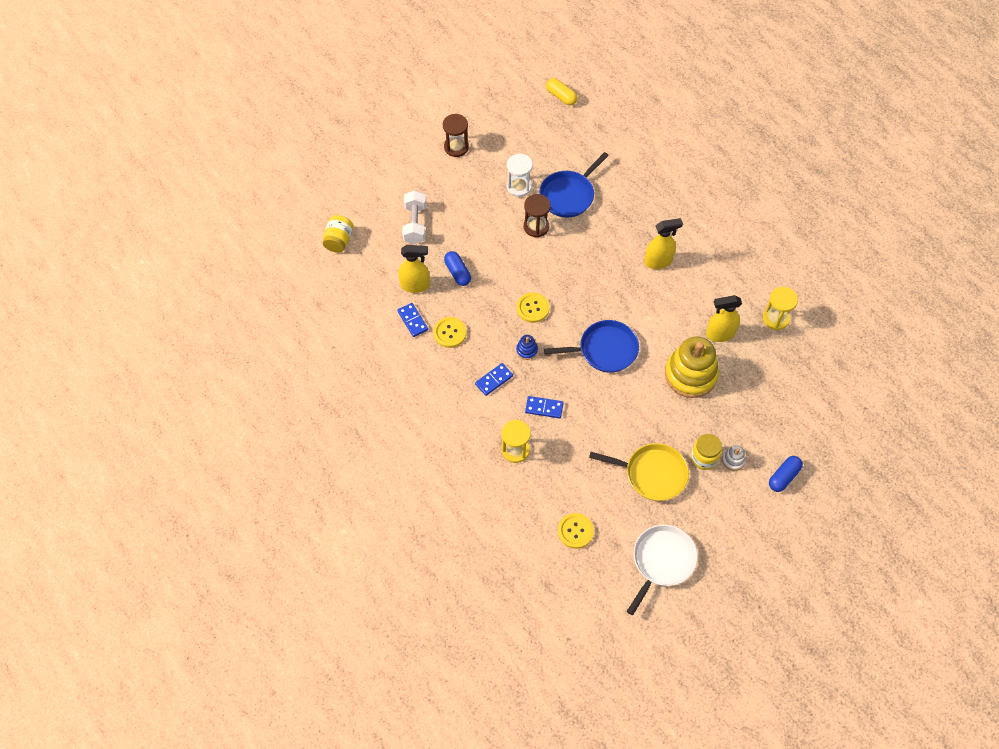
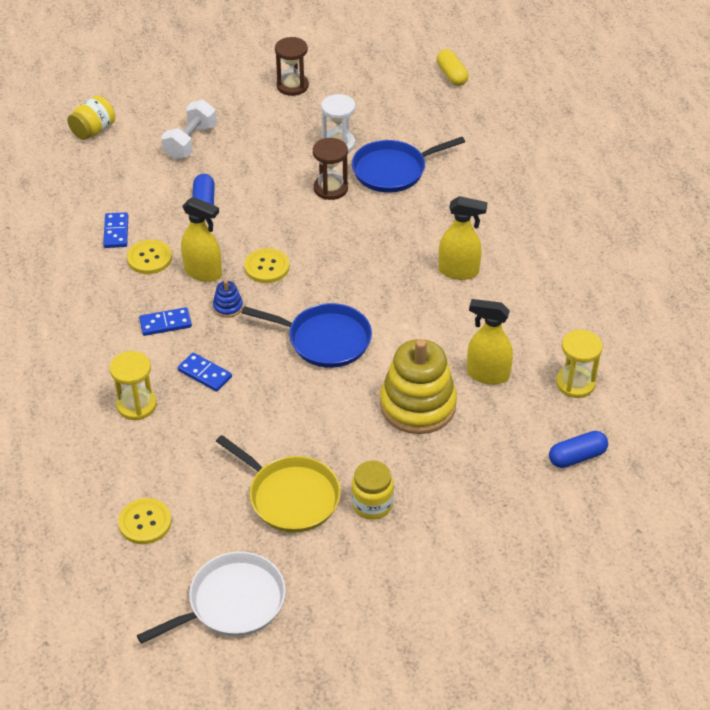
camera: 25 degrees right, 15 degrees down
yellow spray bottle [398,245,430,293] -> yellow spray bottle moved to [181,197,222,282]
white stacking toy [722,445,746,471] -> none
blue capsule [769,456,803,492] -> blue capsule moved to [549,431,608,468]

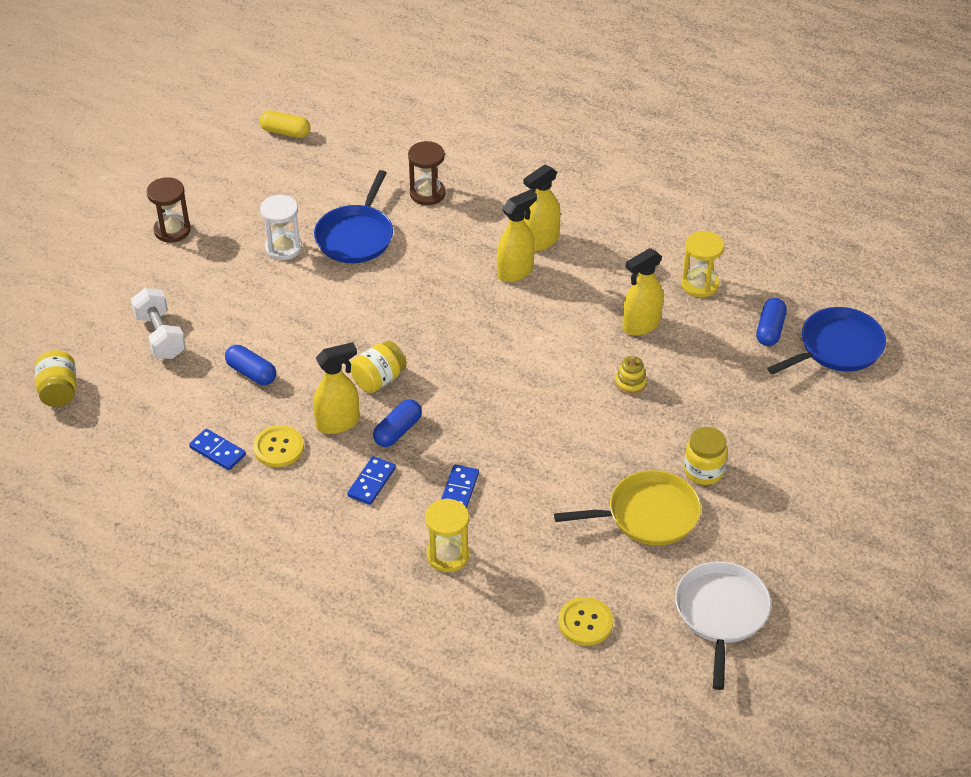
camera: 50 degrees left, 0 degrees up
blue domino [178,353,232,392] -> blue domino turned 60 degrees counterclockwise [441,465,479,508]
blue stacking toy [213,280,243,318] -> blue capsule [373,399,422,447]
blue pan [241,303,372,368] -> blue pan moved to [767,307,886,374]
yellow button [244,248,289,283] -> yellow jar [351,340,407,393]
brown hourglass [313,138,348,200] -> brown hourglass moved to [408,141,445,205]
yellow stacking toy [380,339,457,434] -> yellow stacking toy [615,356,647,395], size x0.42
none -> yellow spray bottle [524,164,561,251]

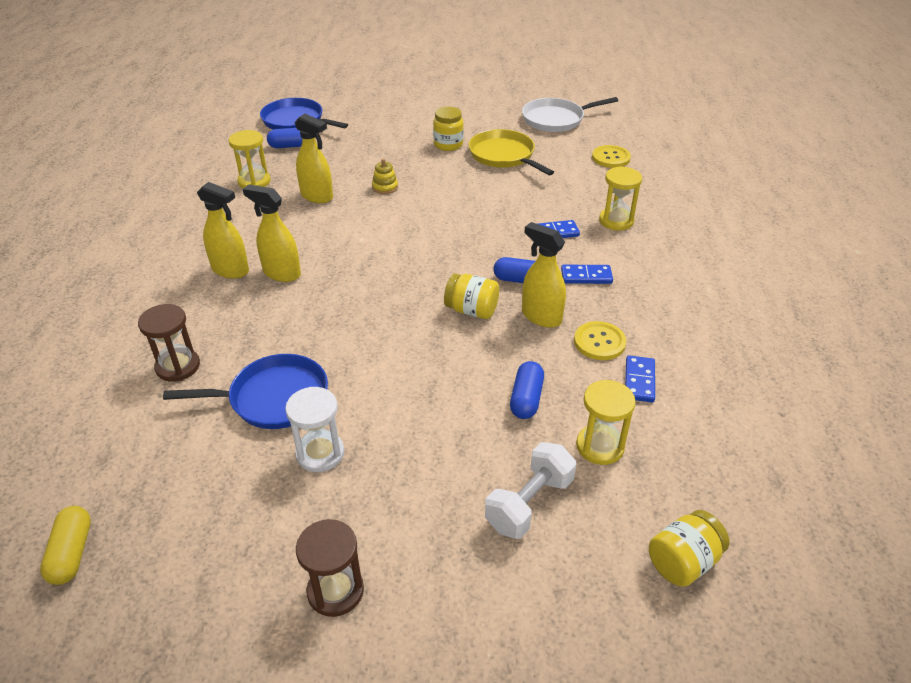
camera: 115 degrees left, 5 degrees down
none -> yellow hourglass [576,380,636,465]

